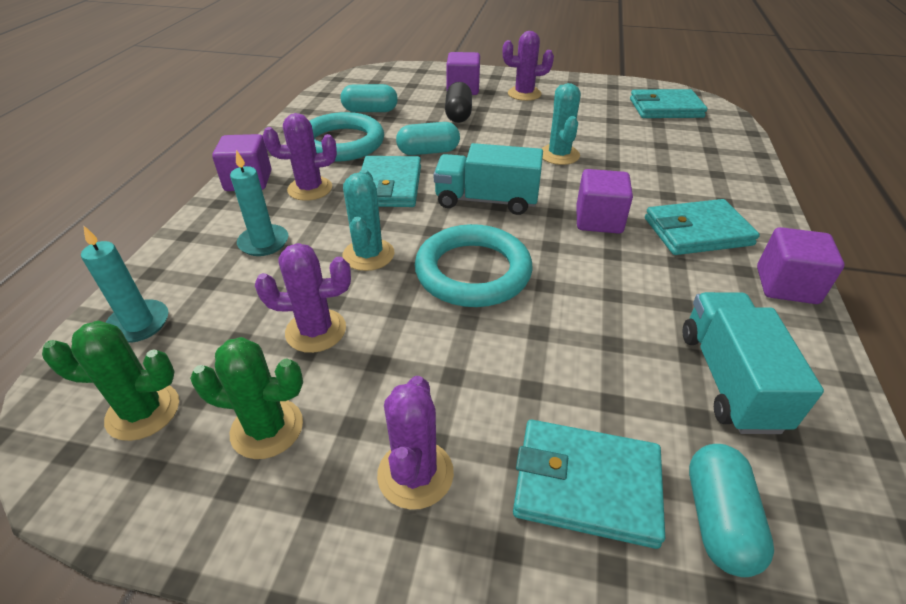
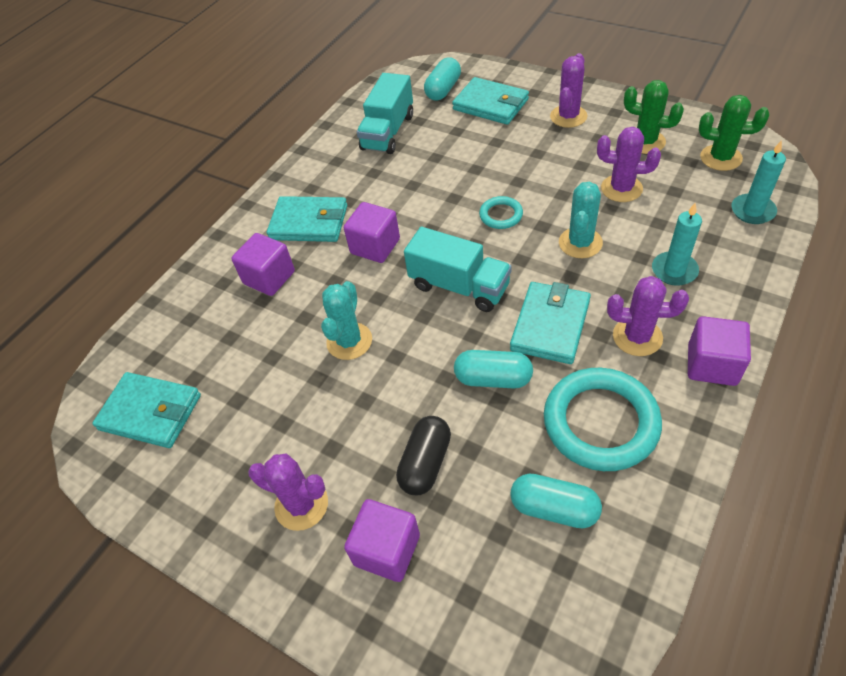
camera: 155 degrees left, 10 degrees up
turquoise ring [415,224,533,307] -> turquoise ring [479,196,523,229], size x0.49
purple cube [757,227,845,304] -> purple cube moved to [231,233,295,296]

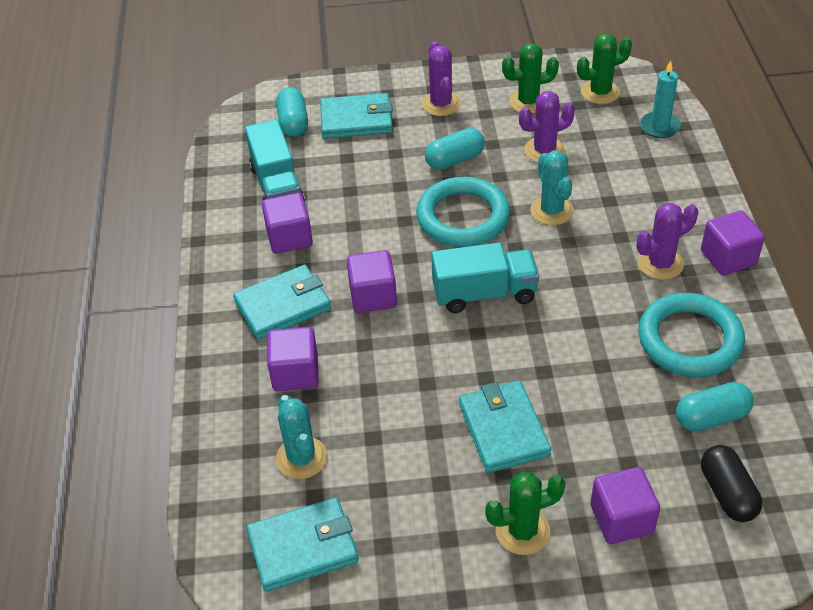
camera: 40 degrees left, 5 degrees down
purple cactus [248,453,328,531] -> green cactus [485,472,565,555]
turquoise cactus [321,281,372,360] -> turquoise cactus moved to [276,395,327,479]
black capsule [396,416,451,495] -> black capsule moved to [701,445,762,522]
turquoise capsule [454,350,533,388] -> turquoise capsule moved to [425,128,485,170]
turquoise ring [479,196,523,229] -> turquoise ring [416,177,510,247], size x2.05
turquoise wallet [510,282,591,364] -> turquoise wallet moved to [459,380,551,473]
turquoise candle [652,202,702,286] -> none
none -> purple cube [262,193,313,254]

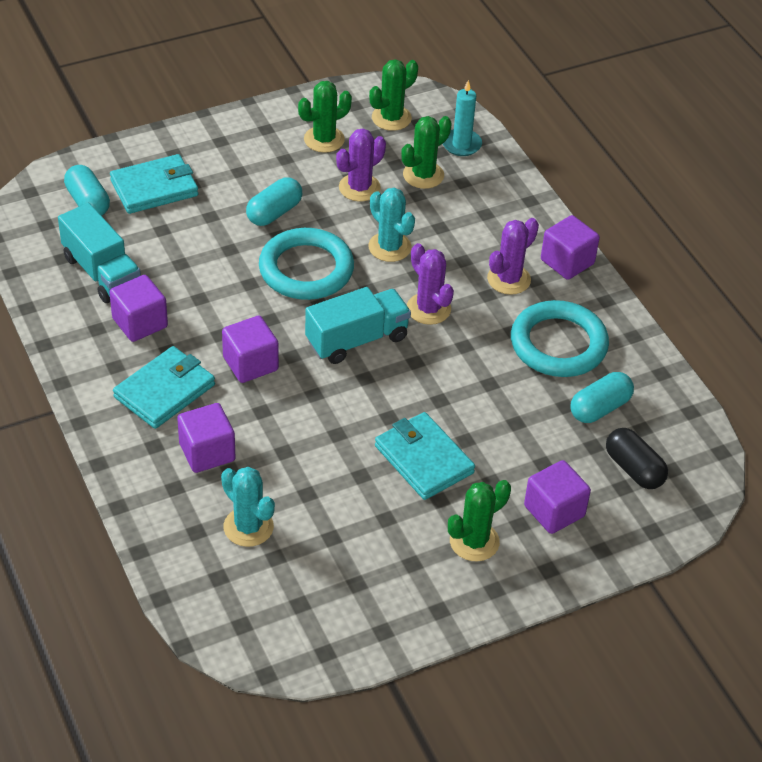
camera: 25 degrees left, 0 degrees up
turquoise wallet [246,497,359,592] -> none
purple cactus [422,42,461,116] -> purple cactus moved to [407,243,454,325]
none -> green cactus [401,116,452,189]

